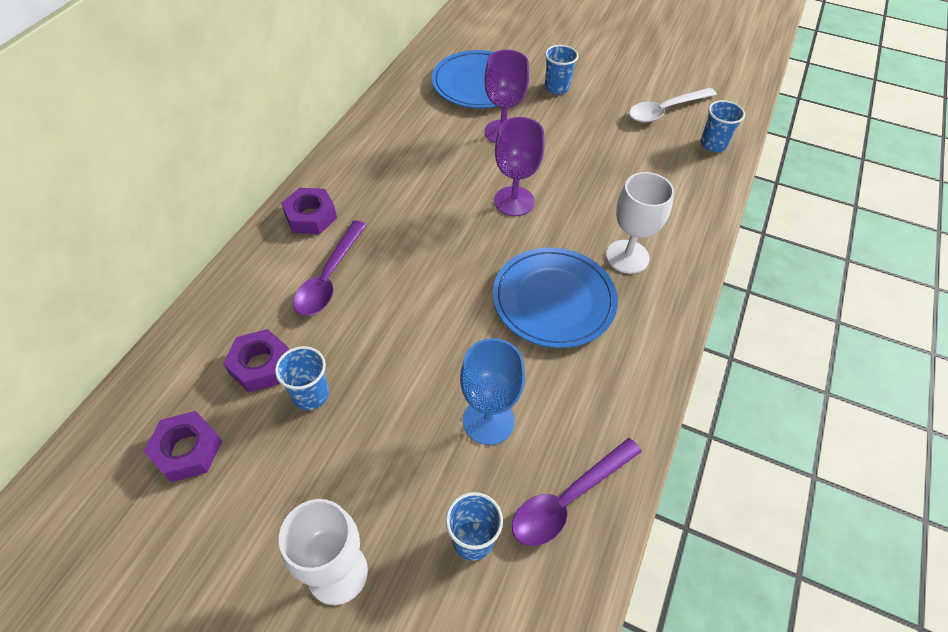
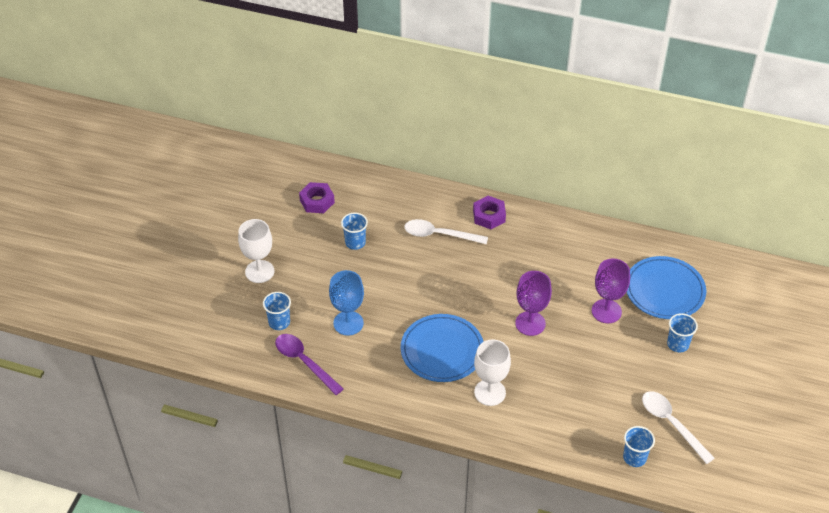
camera: 85 degrees right, 5 degrees down
purple nut [223,329,289,392] -> none
purple spoon [293,220,366,316] -> white spoon [404,219,488,244]

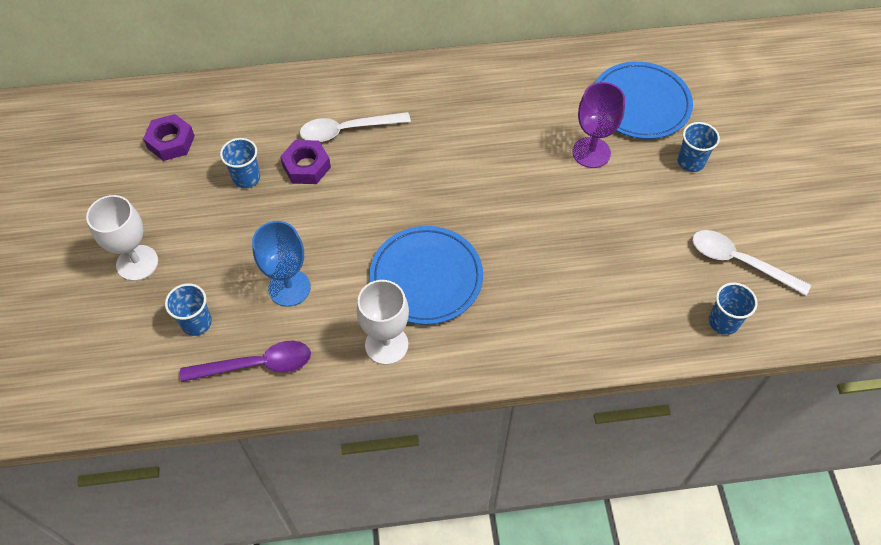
camera: 25 degrees left, 10 degrees up
purple spoon [275,334,344,395] -> purple spoon turned 150 degrees clockwise [180,341,311,382]
purple nut [473,196,506,229] -> purple nut moved to [280,140,331,184]
white goblet [474,340,511,406] -> white goblet moved to [356,280,409,365]
purple goblet [515,271,552,336] -> none

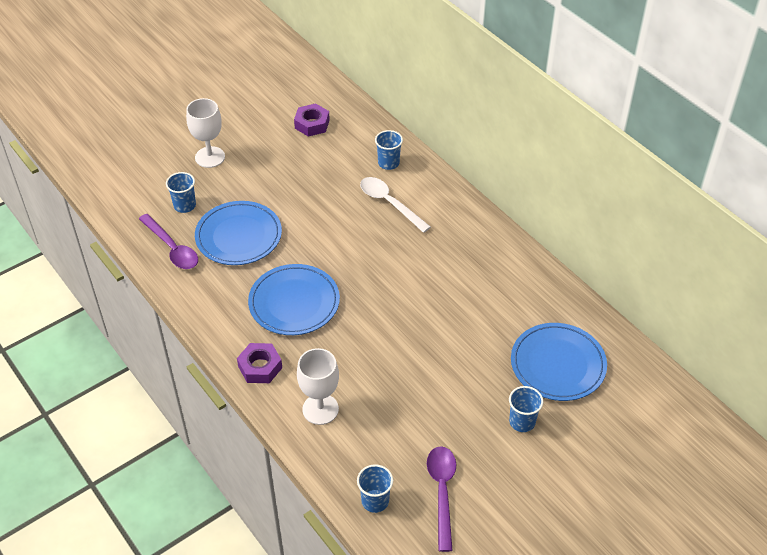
camera: 60 degrees right, 10 degrees down
blue cup [220,138,260,188] -> blue cup moved to [375,130,403,170]
blue goblet [252,221,310,307] -> blue plate [195,201,282,265]
purple nut [280,140,331,184] -> purple nut moved to [237,343,282,383]
white goblet [356,280,409,365] -> white goblet moved to [297,348,339,425]
purple goblet [572,82,625,168] -> none
white spoon [692,230,811,296] -> purple spoon [427,446,456,552]

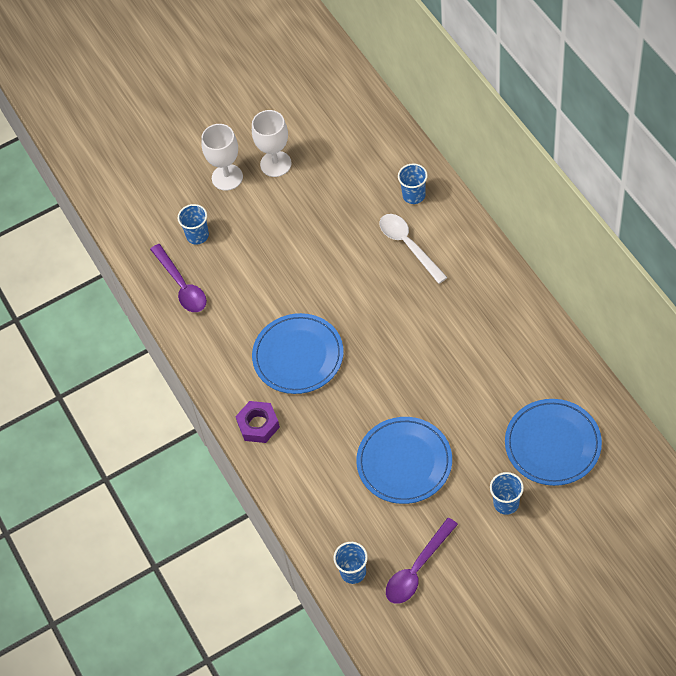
camera: 15 degrees right, 10 degrees up
blue plate [195,201,282,265] -> blue plate moved to [356,417,452,504]
purple nut [294,103,330,137] -> none
white goblet [297,348,339,425] -> white goblet moved to [252,110,292,177]
purple spoon [427,446,456,552] -> purple spoon turned 150 degrees counterclockwise [386,518,458,604]

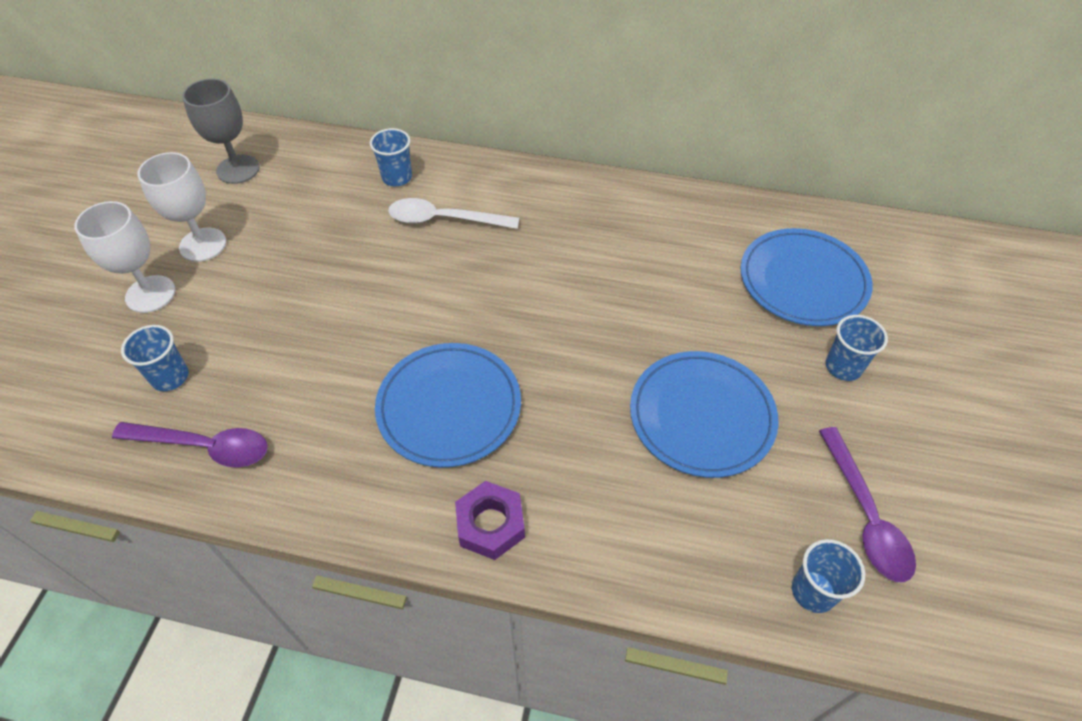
camera: 55 degrees left, 5 degrees down
none -> grey goblet [182,78,260,184]

